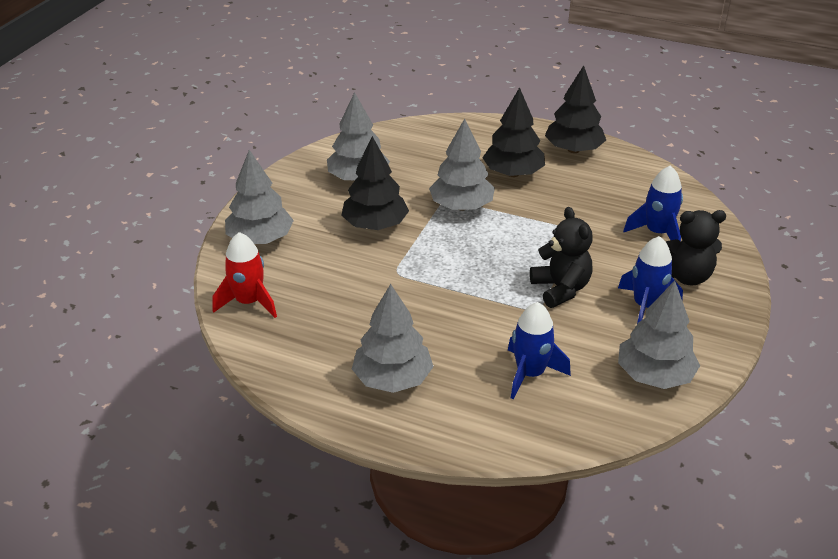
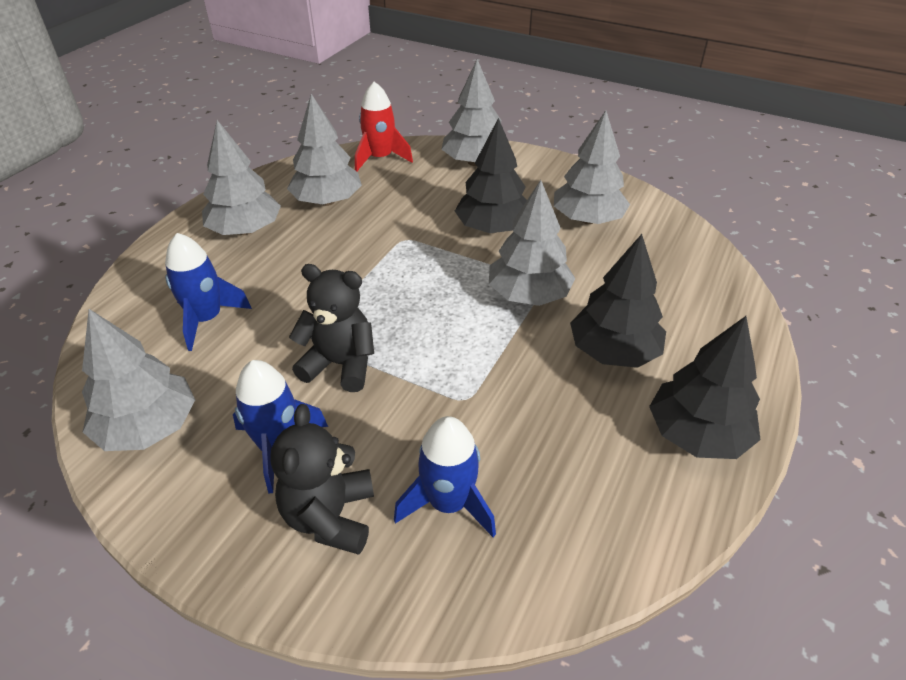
camera: 95 degrees right, 5 degrees up
black teddy bear [530,207,593,308] -> black teddy bear turned 150 degrees counterclockwise [289,264,374,392]
none -> grey tree [287,94,362,206]

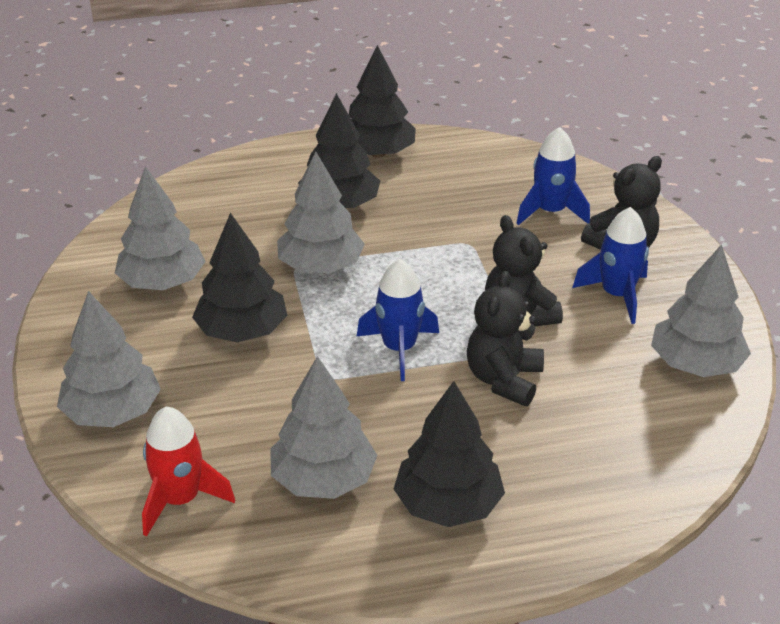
camera: 130 degrees left, 5 degrees down
blue rocket [165,233,252,351] -> blue rocket moved to [357,259,439,381]
grey tree [202,120,281,235] -> black tree [394,381,505,527]
none -> black teddy bear [467,271,544,406]

